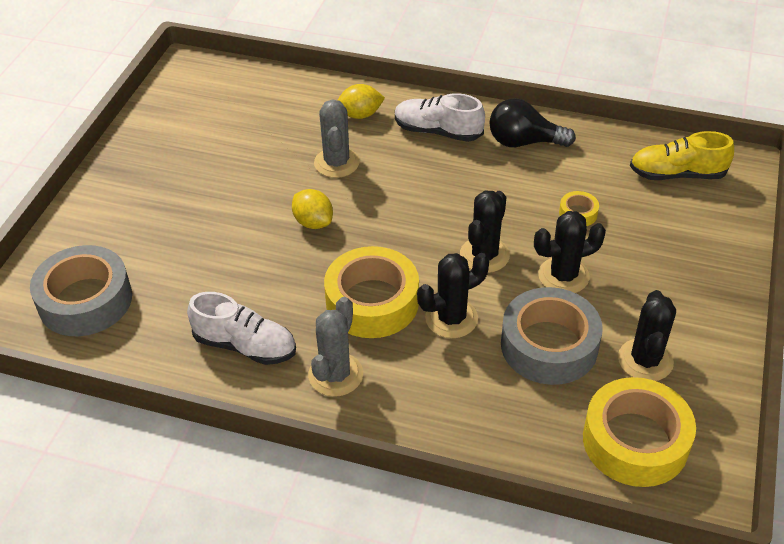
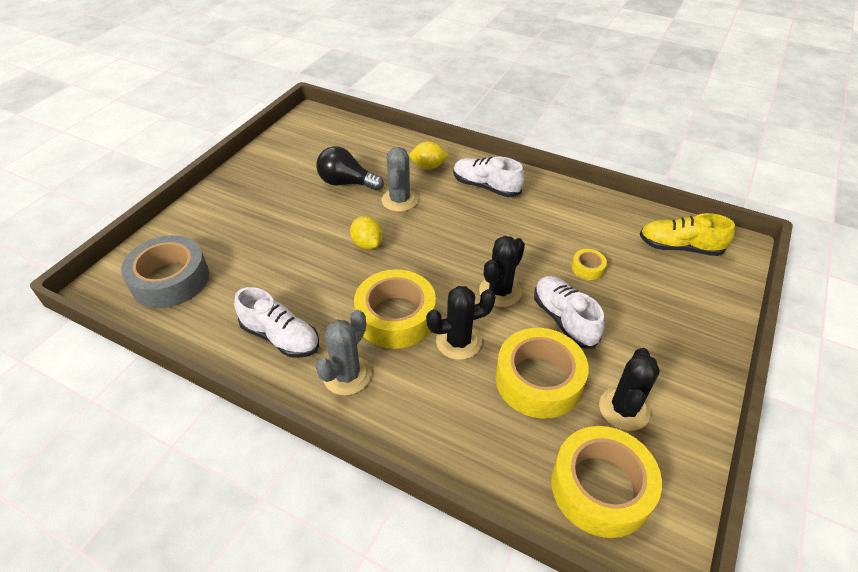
camera: 10 degrees right, 0 degrees up
black light bulb [489,98,576,147] -> black light bulb moved to [316,146,384,191]
grey tape [501,287,603,385] -> yellow tape [496,328,589,418]
black cactus [534,211,606,293] -> white shoe [534,276,605,348]

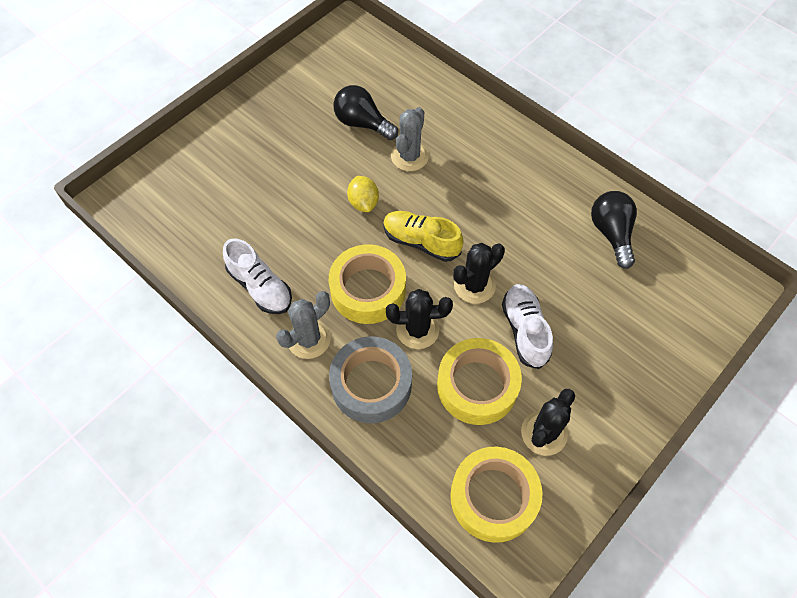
camera: 15 degrees right, 15 degrees up
grey tape [121,235,209,308] -> grey tape moved to [329,336,412,423]
yellow lemon [409,141,449,169] -> none
white shoe [453,157,525,197] -> none
yellow tape [571,249,607,280] -> none
yellow shoe [640,213,735,256] -> yellow shoe moved to [383,211,464,262]
none -> black light bulb [591,191,637,269]

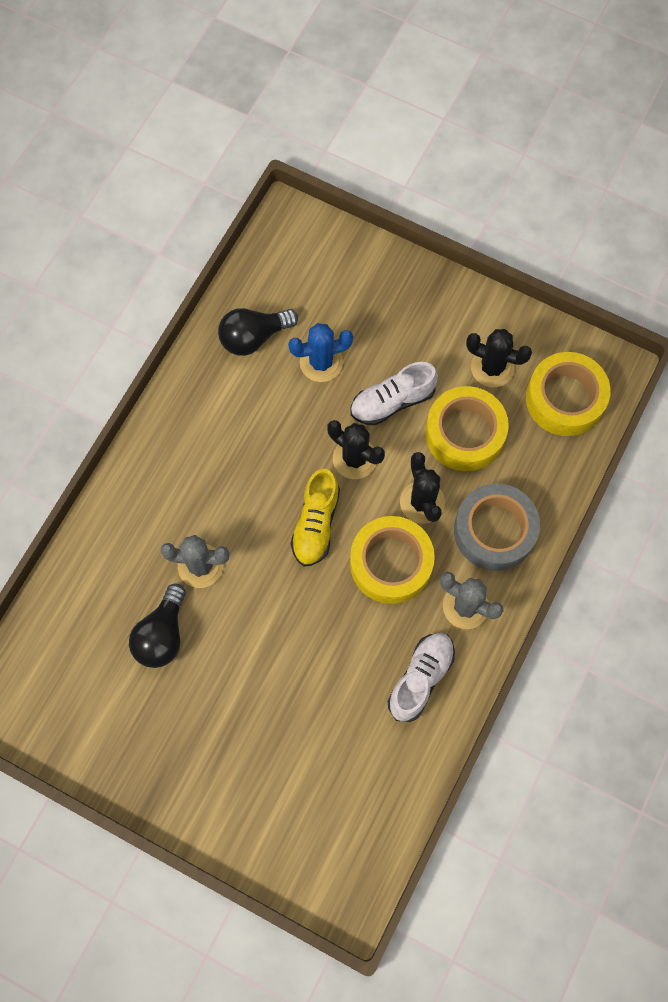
camera: 105 degrees left, 10 degrees up
yellow lemon [347,176,379,212] -> none
none -> blue cactus [288,323,353,382]

